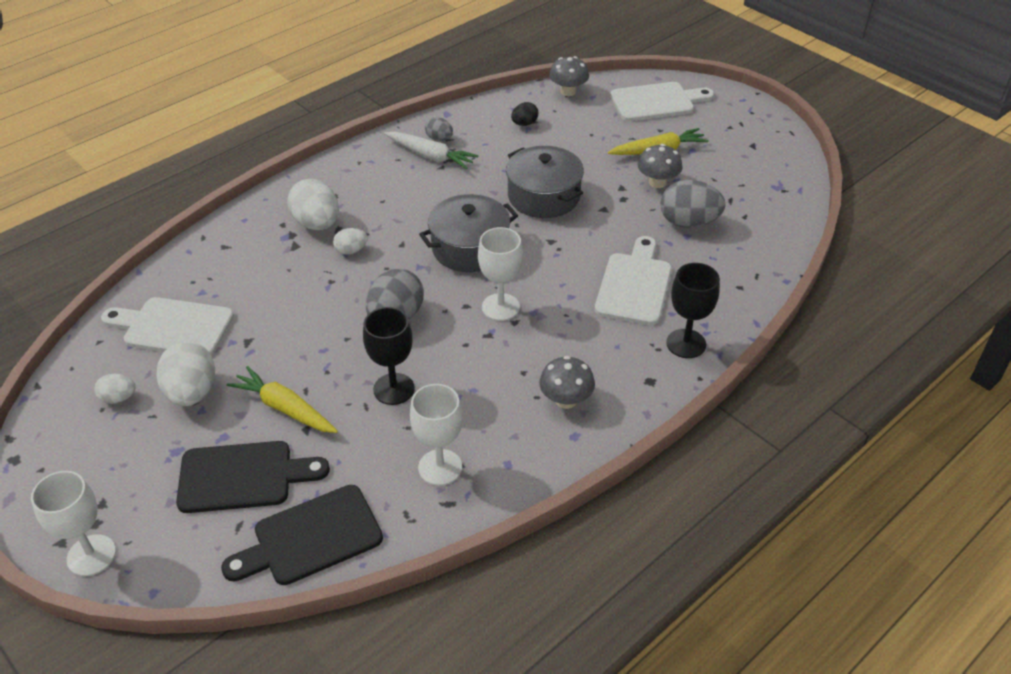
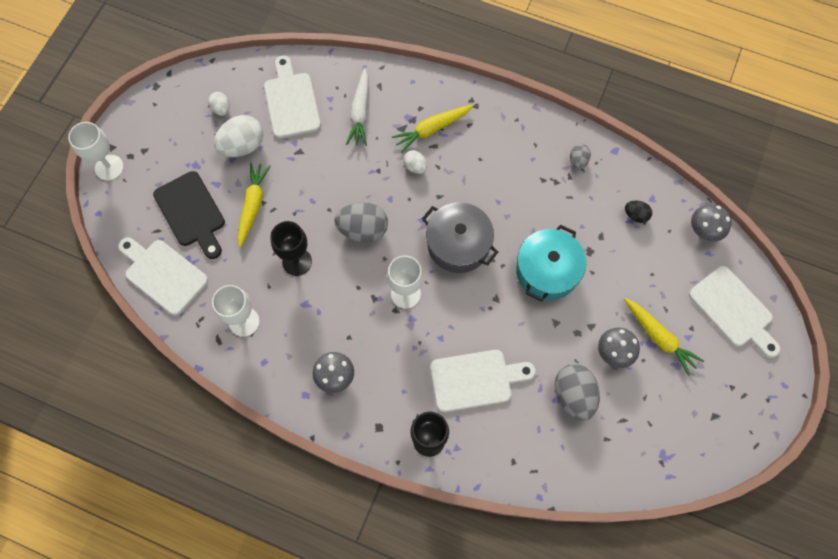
camera: 65 degrees right, 25 degrees up
black cutting board [221,485,383,585] -> white cutting board [118,237,208,315]
white egg [287,179,339,230] -> yellow carrot [392,105,473,153]
white carrot [384,132,479,169] -> white carrot moved to [346,68,368,146]
grey pot [506,146,584,218] -> turquoise pot [516,225,586,302]

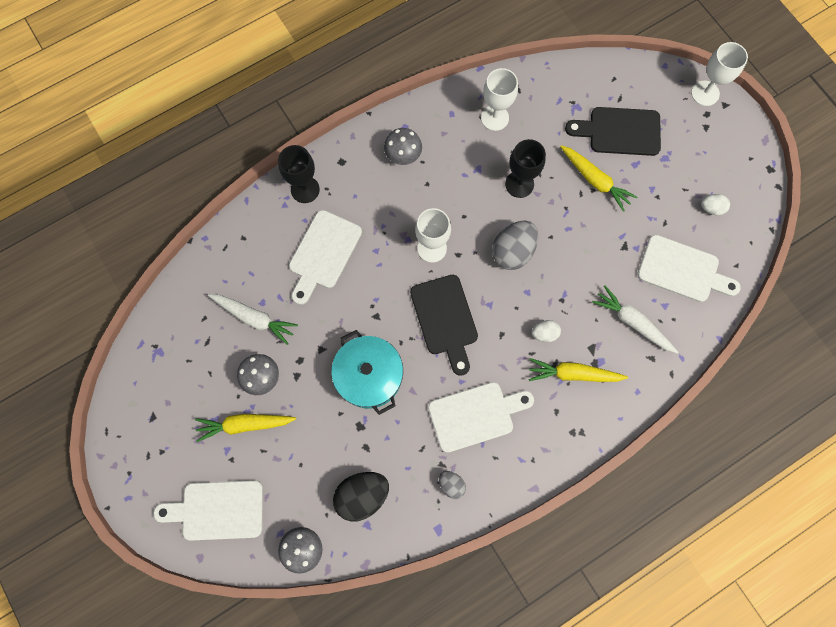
camera: 125 degrees right, 5 degrees up
white cutting board [118,237,208,315] -> white cutting board moved to [428,382,534,453]
white egg [214,115,263,157] -> none
yellow carrot [392,105,473,153] -> yellow carrot turned 90 degrees counterclockwise [529,358,628,382]
grey pot [422,202,498,273] -> black cutting board [410,275,478,376]
grey egg [554,364,600,421] -> white carrot [208,294,298,345]
black egg [625,200,652,223] -> black egg [333,472,389,522], size x1.88

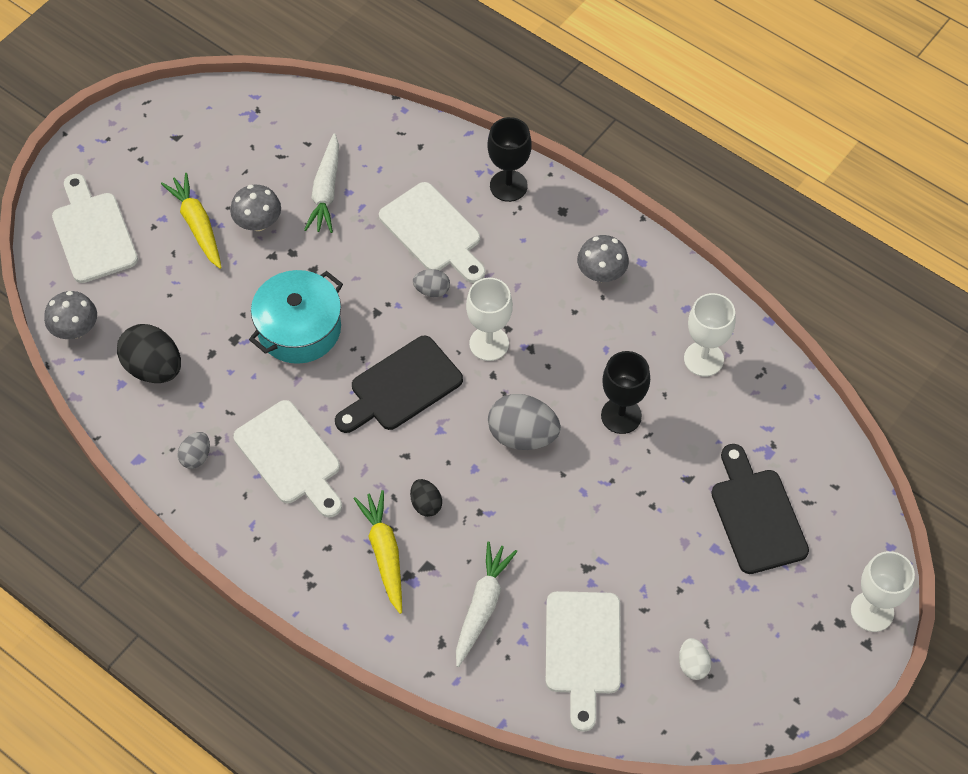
camera: 70 degrees right, 15 degrees down
white cutting board [289,210,362,305] -> white cutting board turned 135 degrees counterclockwise [379,182,485,283]
white egg [532,320,561,342] -> black egg [410,479,442,517]
yellow carrot [560,145,637,212] -> none
none -> grey egg [413,269,450,297]

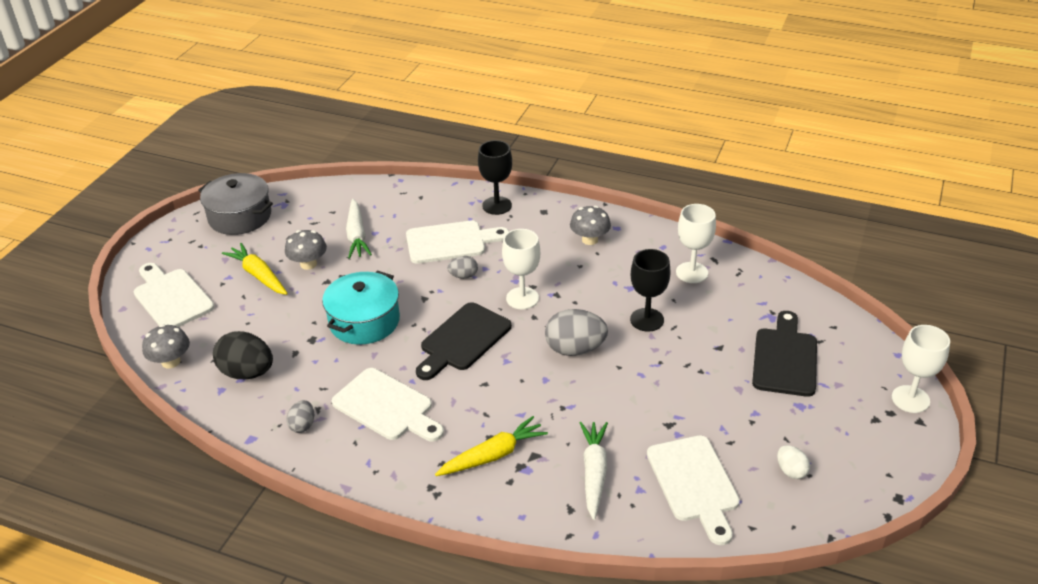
camera: 15 degrees left, 20 degrees down
yellow carrot [354,490,402,614] -> yellow carrot turned 90 degrees clockwise [435,416,548,476]
white cutting board [379,182,485,283] -> white cutting board turned 45 degrees counterclockwise [406,221,509,264]
black egg [410,479,442,517] -> none
black cutting board [711,444,809,574] -> black cutting board turned 45 degrees clockwise [752,311,817,397]
none -> grey pot [198,173,273,235]

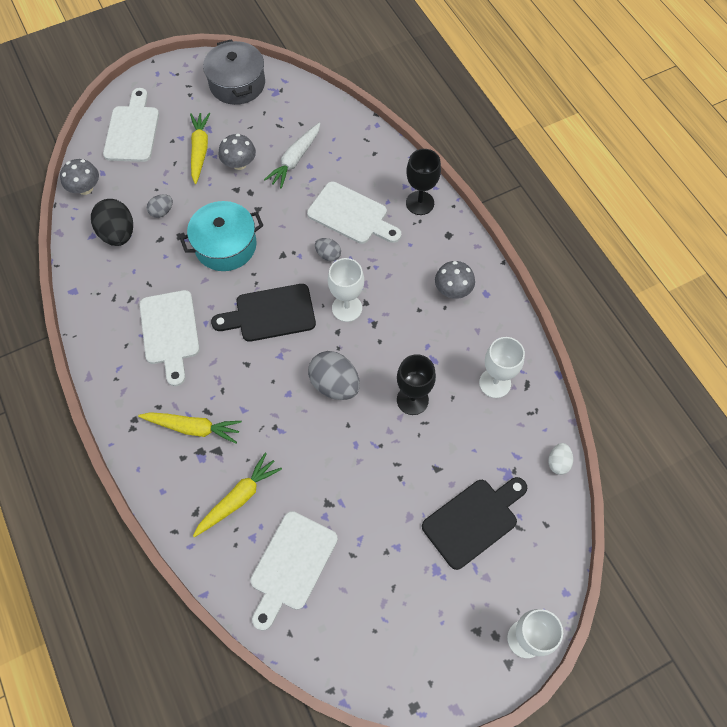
camera: 40 degrees right, 25 degrees up
grey egg [286,400,314,433] -> grey egg moved to [147,194,173,218]
white carrot [580,422,608,520] -> yellow carrot [193,453,282,537]
white egg [777,445,810,479] -> white egg moved to [548,443,573,475]

